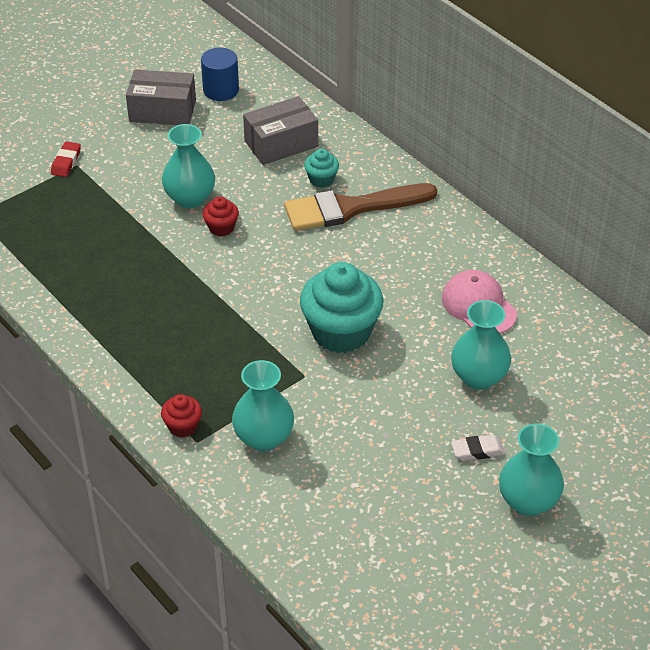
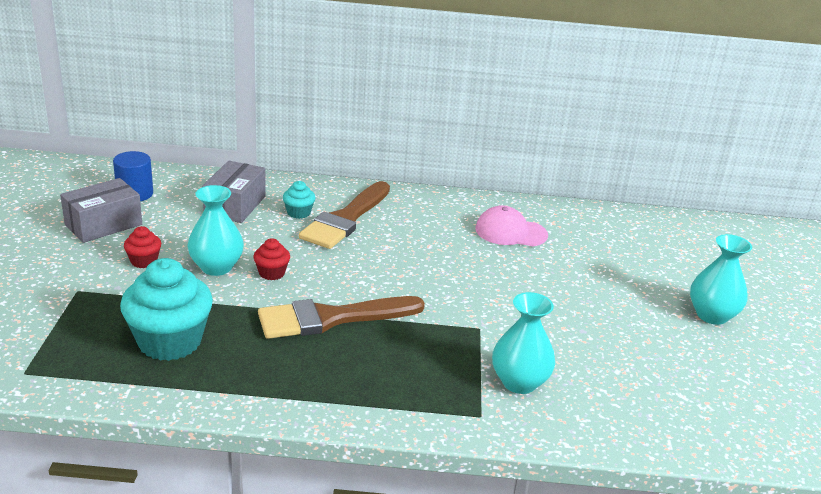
camera: 50 degrees left, 15 degrees down
red eraser [51,141,81,177] -> none
red cupcake [161,394,202,438] -> red cupcake moved to [124,226,161,268]
turquoise cupcake [300,262,383,353] -> turquoise cupcake moved to [120,258,213,361]
turquoise vase [451,300,511,390] -> none
white eraser [451,435,505,461] -> none
none -> brown brush [258,296,425,339]

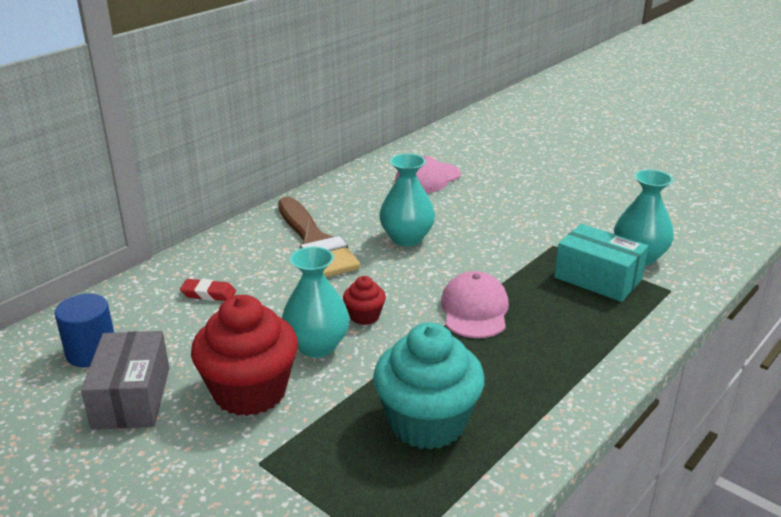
camera: 50 degrees left, 0 degrees up
red cupcake [124,226,161,268] -> red cupcake [191,295,298,416], size x2.14
grey box [202,161,266,223] -> red eraser [180,279,236,301]
brown brush [258,296,425,339] -> pink cap [441,271,509,338]
turquoise cupcake [283,181,315,219] -> none
turquoise vase [690,234,752,325] -> turquoise vase moved to [379,153,435,246]
none -> turquoise box [554,224,648,302]

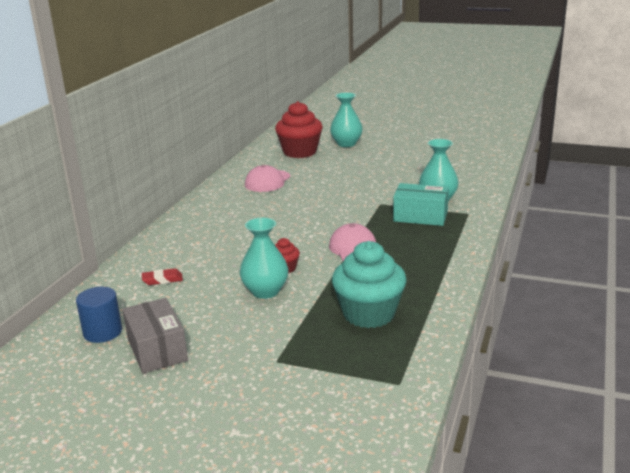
camera: 20 degrees left, 5 degrees down
red cupcake [191,295,298,416] -> red cupcake moved to [275,101,323,158]
brown brush [278,197,360,277] -> none
turquoise vase [379,153,435,246] -> turquoise vase moved to [330,93,363,147]

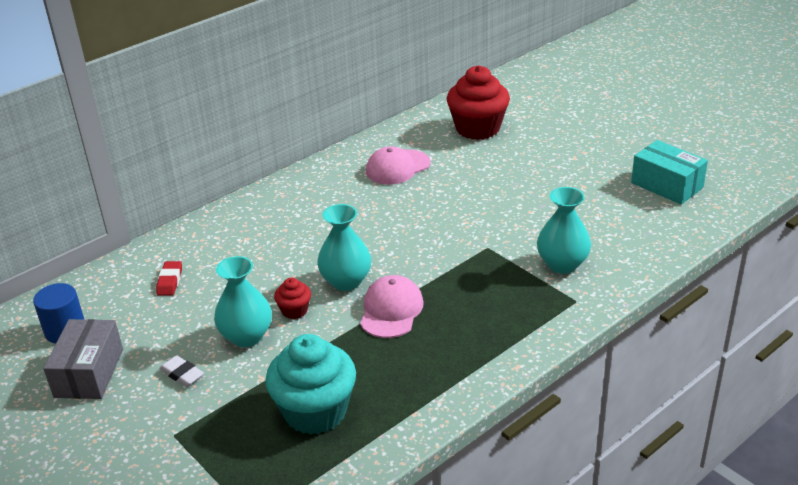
camera: 30 degrees right, 10 degrees up
red eraser [142,268,183,285] -> red eraser turned 75 degrees clockwise [156,261,182,296]
turquoise vase [330,93,363,147] -> turquoise vase moved to [317,204,371,291]
turquoise box [393,183,449,226] -> turquoise box moved to [631,140,708,204]
none -> white eraser [159,355,204,387]

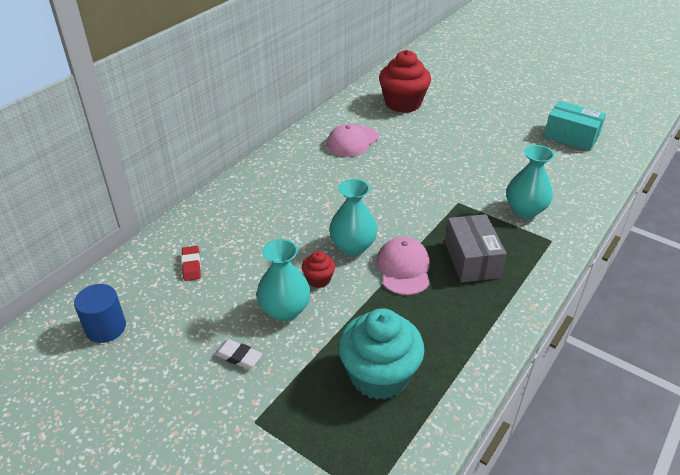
camera: 15 degrees left, 5 degrees up
grey box [43,319,123,399] -> grey box moved to [445,214,506,282]

